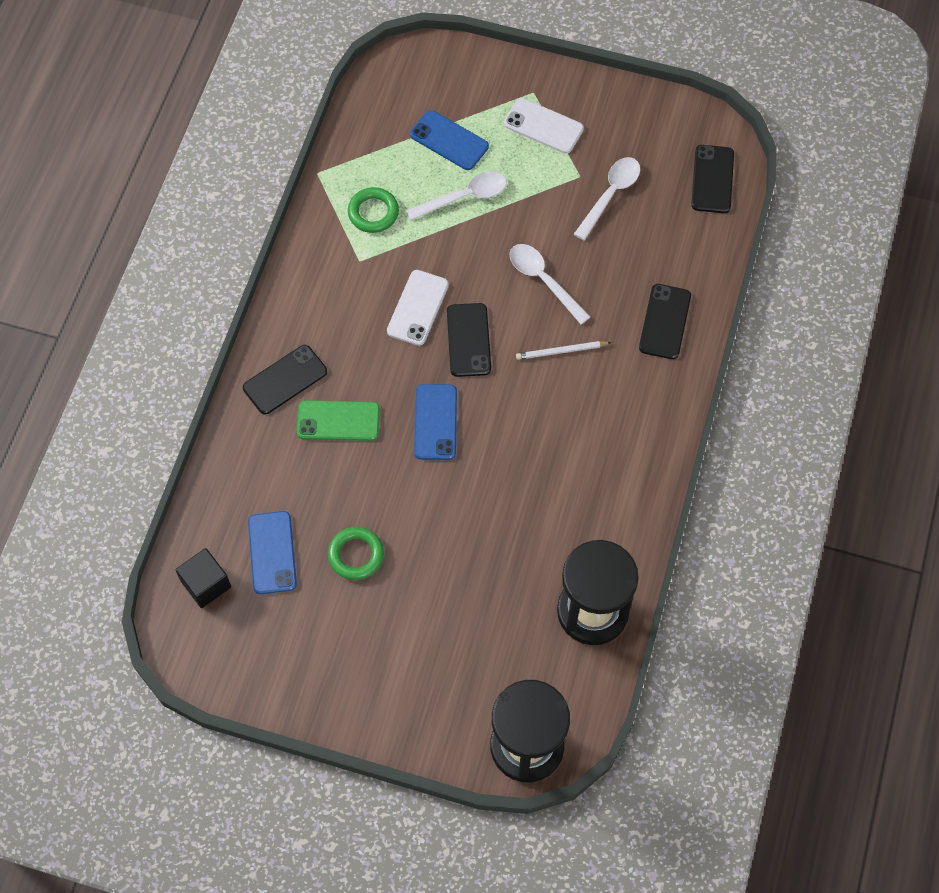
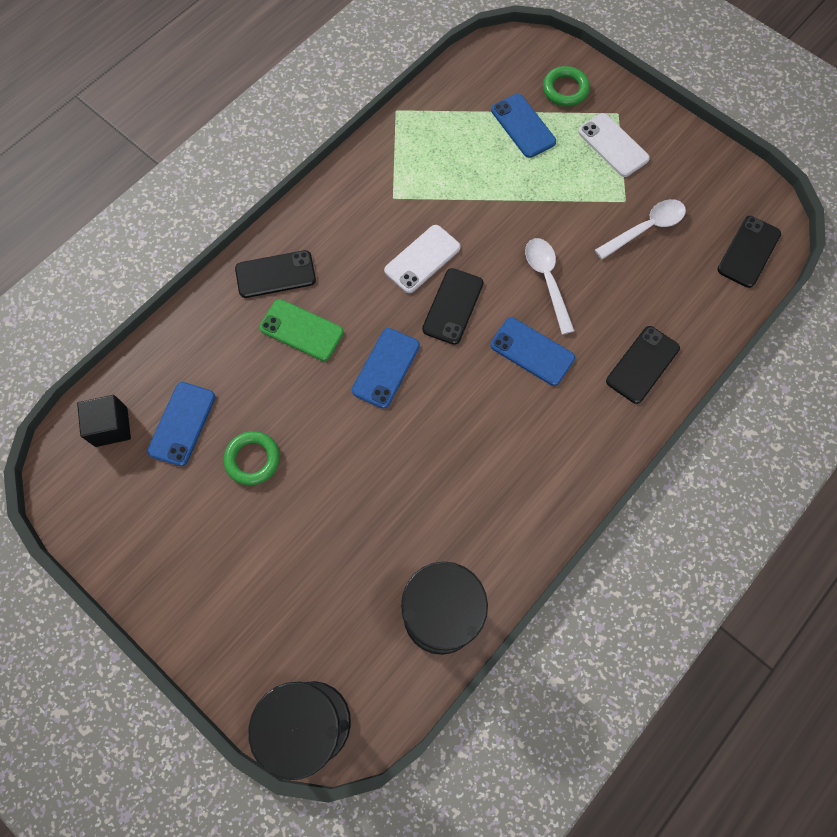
camera: 25 degrees right, 5 degrees up
green ring [348,187,399,233] -> green ring moved to [543,66,590,107]
white spoon [406,172,507,221] -> none
white pencil [516,341,612,360] -> blue phone [490,317,575,386]

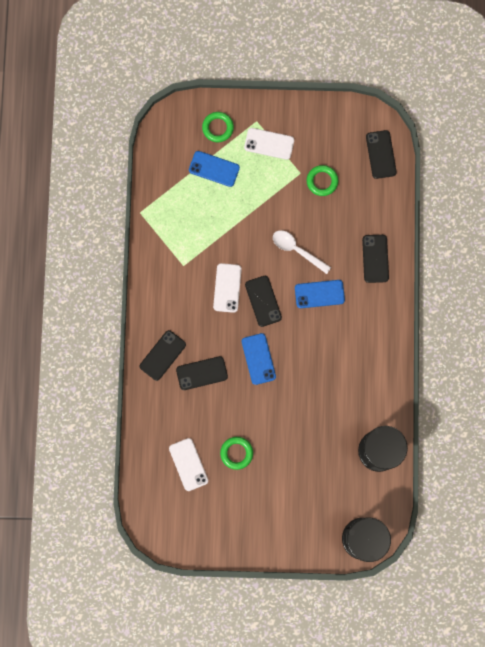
camera: 40 degrees left, 10 degrees up
black cube [77,395,131,447] -> none
blue phone [147,382,216,466] -> white phone [169,438,208,491]
green phone [259,299,344,361] -> black phone [176,356,228,390]
white spoon [595,199,686,260] -> green ring [307,165,338,196]

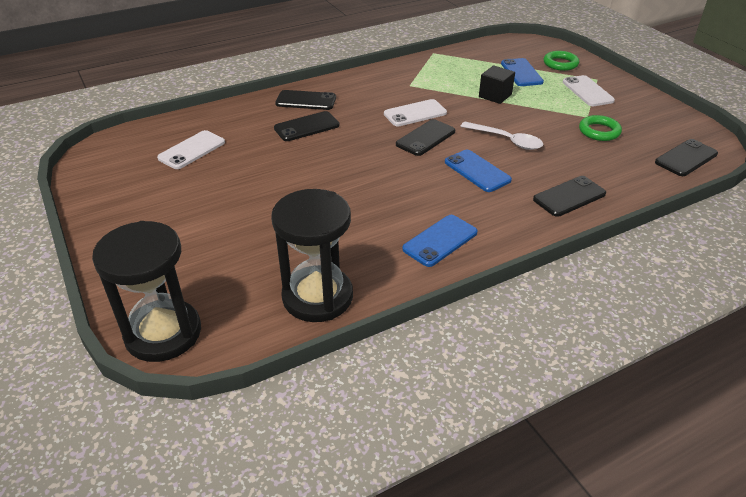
camera: 60 degrees right, 40 degrees down
black phone [176,356,228,390] -> black phone turned 75 degrees counterclockwise [274,111,340,141]
green ring [220,437,253,470] -> none
blue phone [242,333,276,385] -> blue phone moved to [402,215,478,267]
white spoon [273,230,331,274] -> white spoon turned 120 degrees clockwise [460,122,543,150]
none -> black cube [479,65,515,104]

